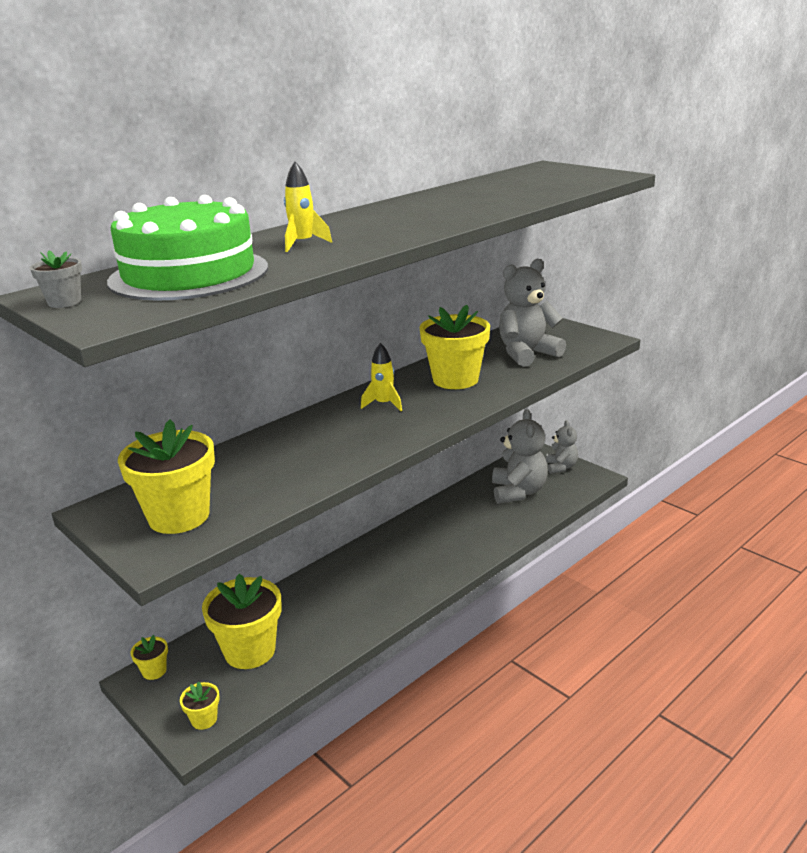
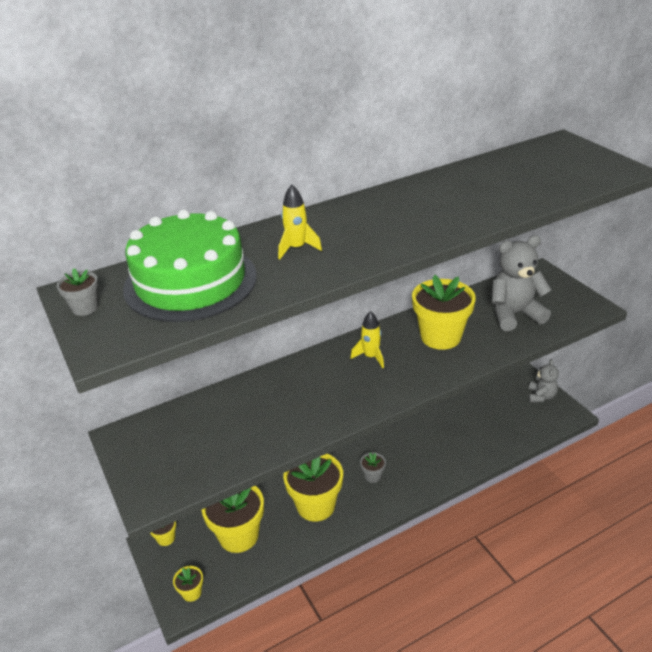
camera: 15 degrees right, 10 degrees up
yellow flower pot [118,420,215,534] -> yellow flower pot moved to [283,454,343,522]
grey teddy bear [492,409,548,504] -> none
none -> grey flower pot [360,452,386,483]

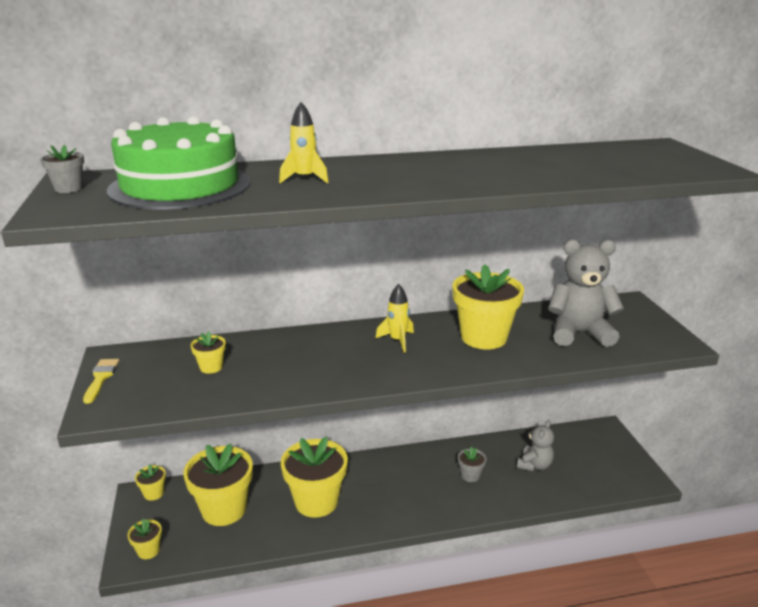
camera: 15 degrees right, 10 degrees down
grey flower pot [360,452,386,483] -> grey flower pot moved to [458,447,486,482]
grey teddy bear [528,359,559,403] -> grey teddy bear moved to [517,420,554,471]
none -> yellow brush [83,359,120,404]
none -> yellow flower pot [191,331,226,374]

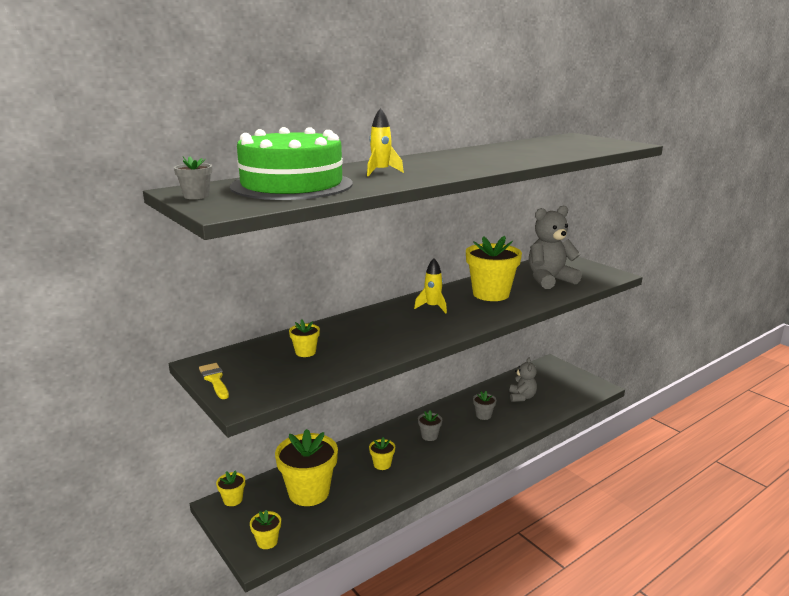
camera: 25 degrees left, 5 degrees down
yellow flower pot [281,436,348,518] -> yellow flower pot [369,437,395,470], size x0.46
none -> grey flower pot [418,410,442,441]

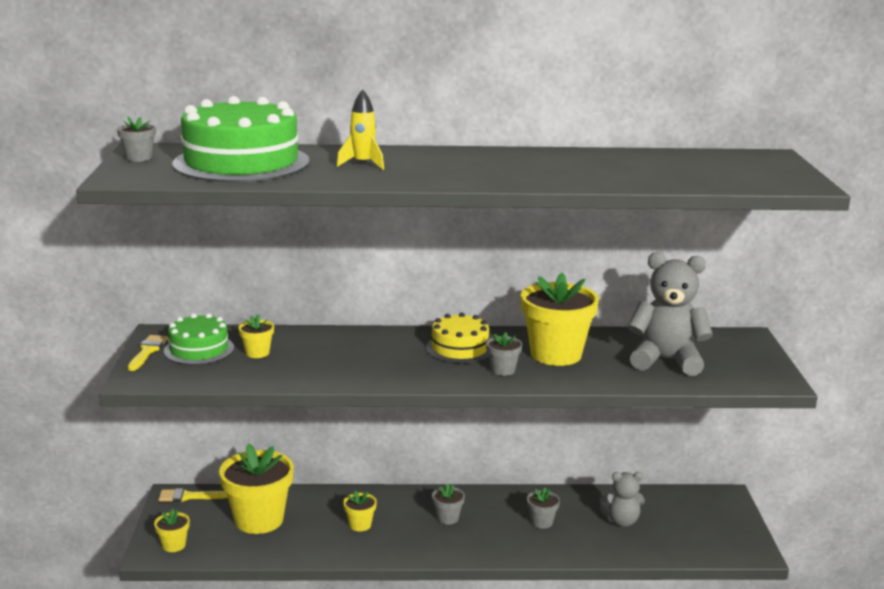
camera: 35 degrees right, 0 degrees up
yellow flower pot [216,470,245,506] -> yellow brush [159,488,227,502]
yellow rocket [414,258,447,313] -> yellow cake [426,312,489,364]
grey teddy bear [510,357,537,402] -> grey teddy bear turned 45 degrees clockwise [600,472,645,527]
none -> green cake [164,313,234,365]
none -> grey flower pot [486,332,522,376]

